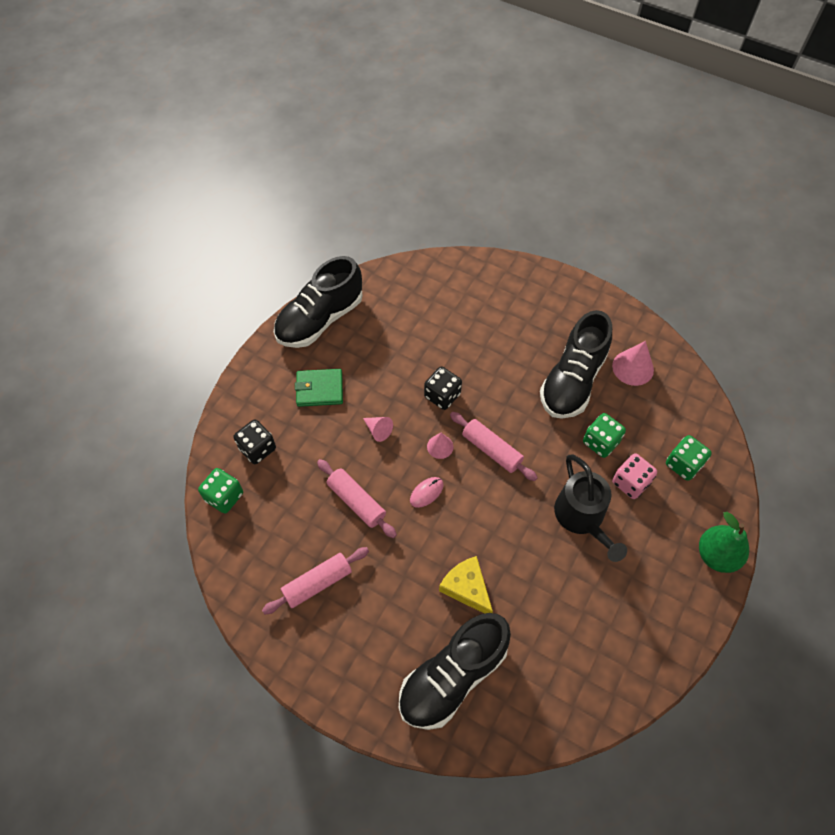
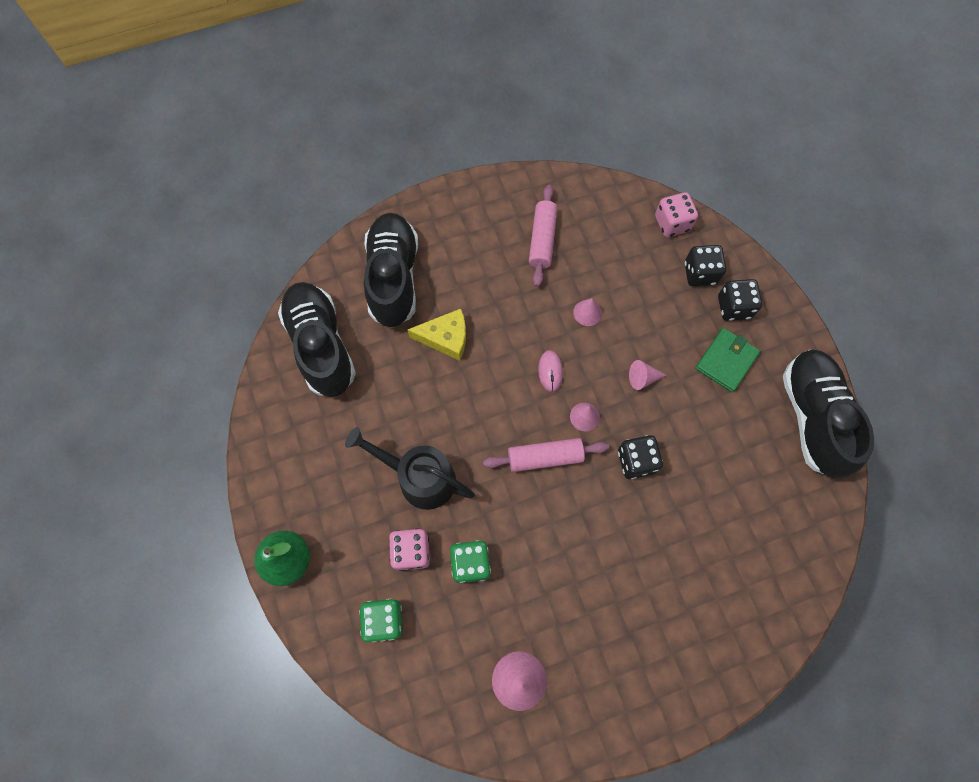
camera: 130 degrees right, 10 degrees up
green dice [198,468,243,513] -> pink dice [655,192,698,237]
pink rolling pin [317,459,397,538] -> pink cone [573,298,602,326]
black shoe [540,310,612,419] -> black shoe moved to [278,282,356,397]
none -> black dice [718,279,762,321]

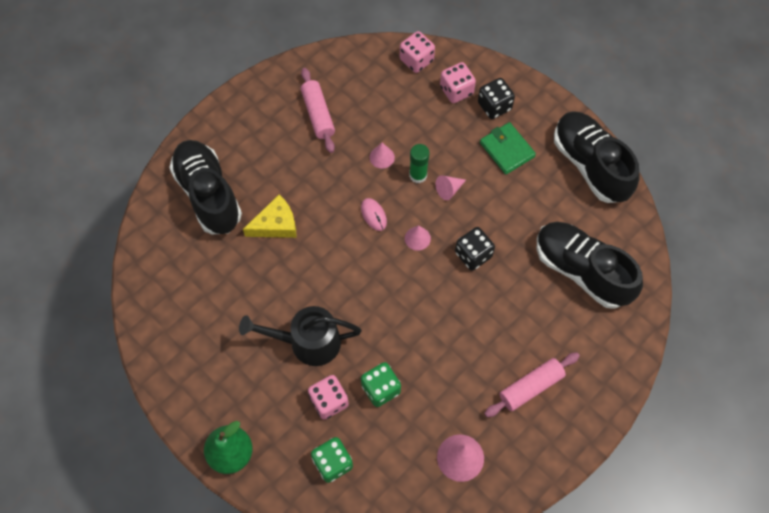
camera: 25 degrees left, 5 degrees down
black shoe [278,282,356,397] -> black shoe moved to [537,222,643,309]
pink rolling pin [483,438,609,472] -> pink rolling pin moved to [484,352,580,417]
black dice [685,245,726,286] -> pink dice [440,62,476,103]
green wallet [695,328,760,392] -> green wallet turned 45 degrees counterclockwise [480,122,536,174]
none -> green glue stick [409,144,430,183]

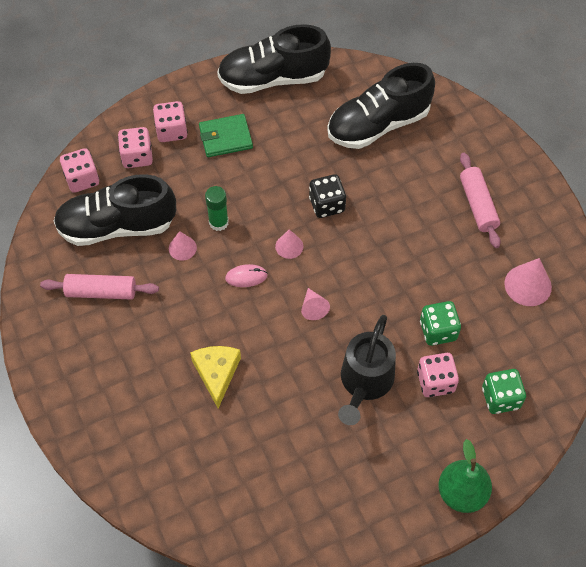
camera: 70 degrees left, 5 degrees down
black shoe [169,140,242,234] -> black shoe moved to [53,174,176,246]
pink cone [436,175,466,200] -> pink cone moved to [301,288,330,320]
black dice [478,78,515,119] -> pink dice [153,101,188,142]

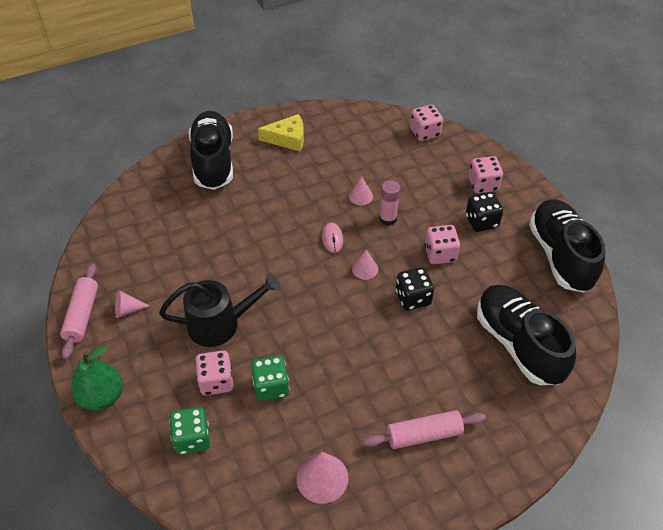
camera: 90 degrees right, 10 degrees down
pink rolling pin [40,274,159,300] -> pink rolling pin moved to [60,264,98,359]
black shoe [53,174,176,246] -> black shoe moved to [189,111,233,190]
pink dice [118,127,153,168] -> pink dice moved to [424,225,460,264]
yellow cheese [190,346,241,408] -> yellow cheese moved to [258,114,304,152]
green wallet [199,114,253,157] -> black dice [466,192,503,232]
green glue stick [205,186,229,231] -> pink glue stick [379,180,400,226]
pink cone [301,288,330,320] -> pink cone moved to [115,290,150,318]
black watering can [338,315,396,425] -> black watering can turned 150 degrees clockwise [159,273,281,347]

